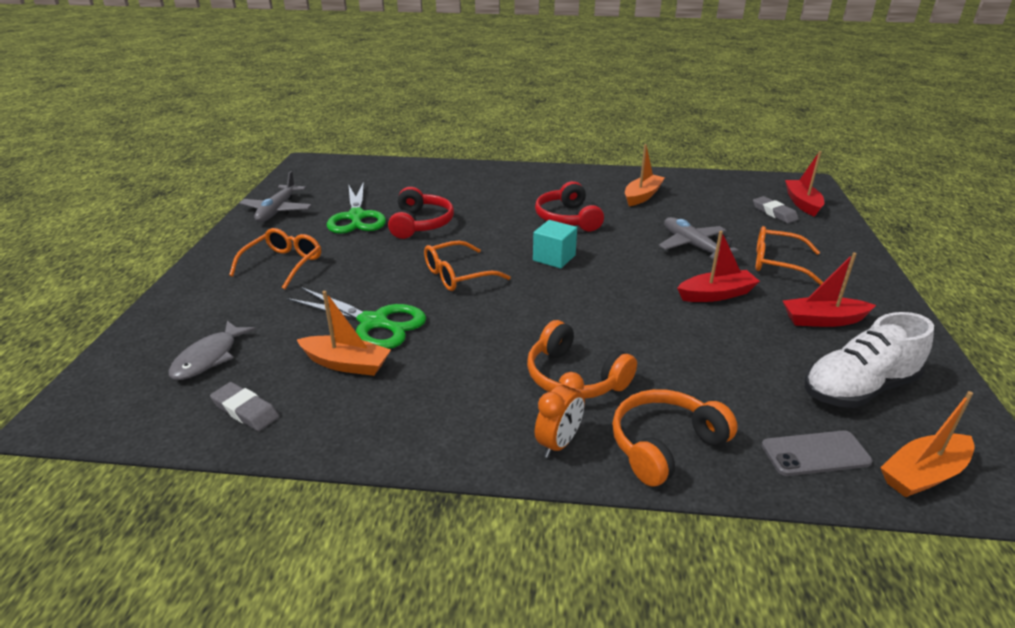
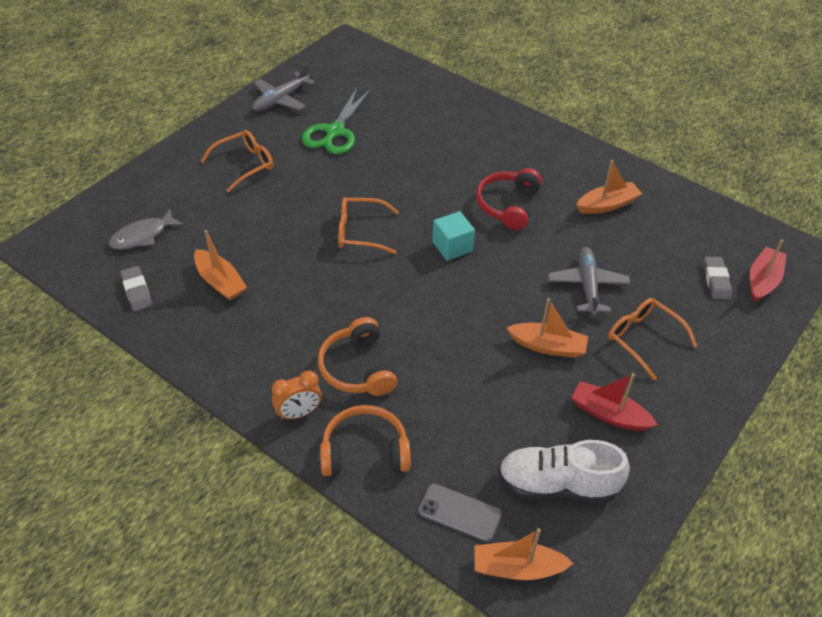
camera: 30 degrees right, 15 degrees up
green scissors [287,287,426,349] -> none
red headphones [388,187,454,239] -> none
red boat [677,231,760,302] -> orange boat [507,298,588,358]

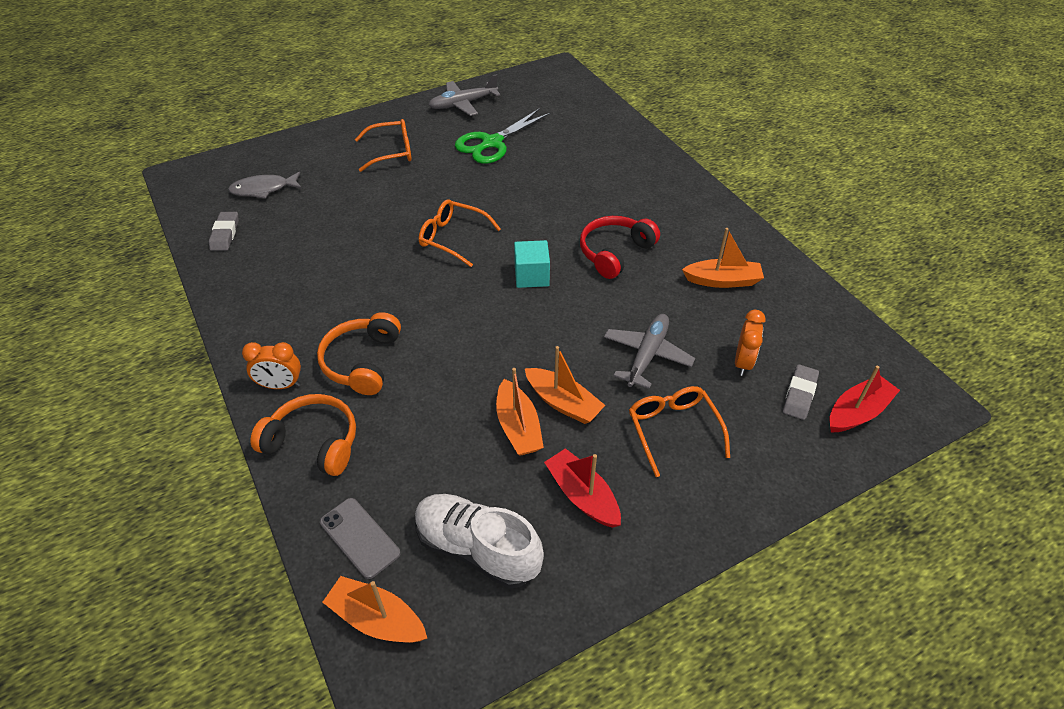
camera: 25 degrees right, 0 degrees up
orange boat [194,230,247,301] -> orange boat moved to [496,368,544,456]
none -> orange clock [735,310,766,376]

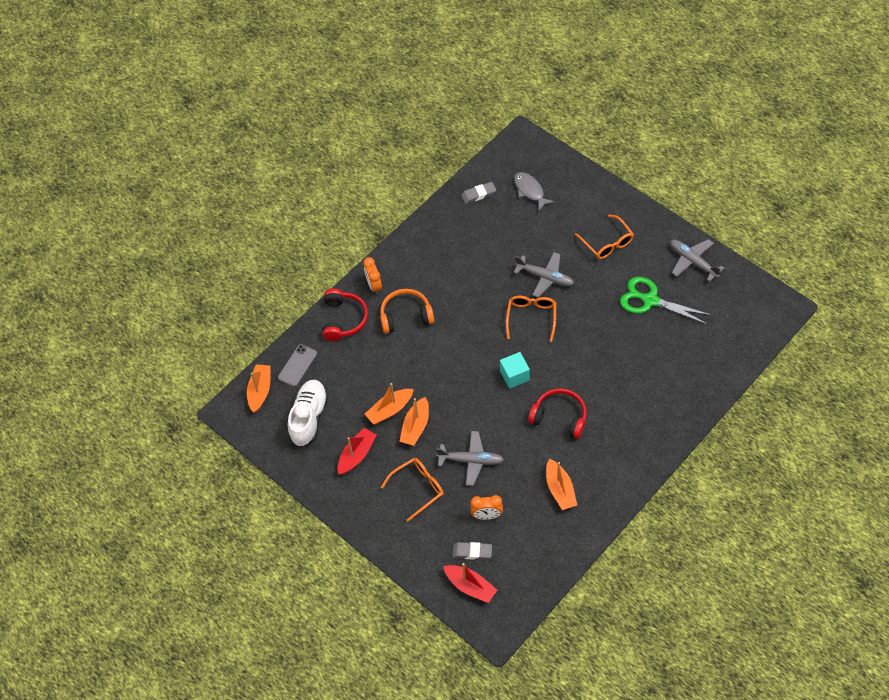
camera: 75 degrees right, 10 degrees up
orange headphones [250,394,356,476] -> red headphones [322,289,368,341]
none -> grey plane [513,252,574,298]

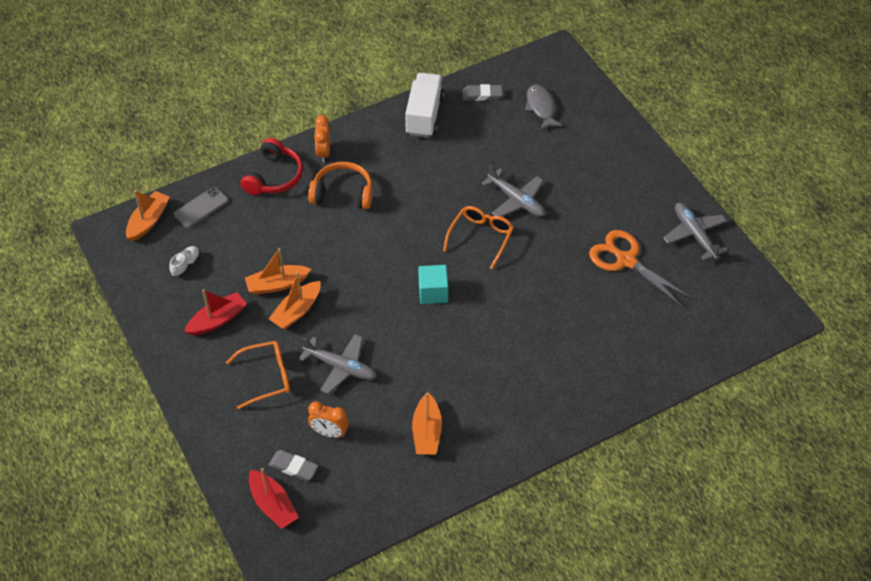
camera: 15 degrees right, 5 degrees down
white shoe [288,380,328,447] -> white shoe [169,246,200,277], size x0.46
red headphones [528,388,587,439] -> none
orange glasses [575,215,634,259] -> none
green scissors [620,277,711,325] -> orange scissors [589,230,692,307]
none -> white truck [405,73,444,138]

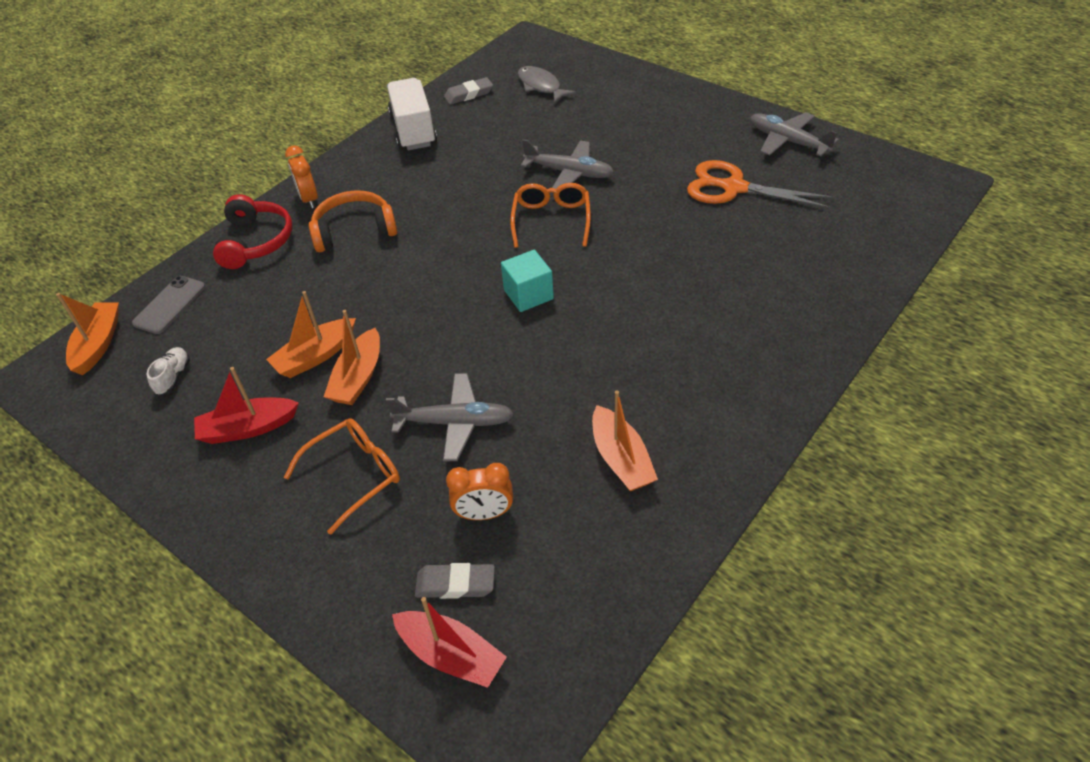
camera: 20 degrees left, 5 degrees down
red boat [184,289,247,336] -> red boat turned 135 degrees counterclockwise [194,367,299,444]

